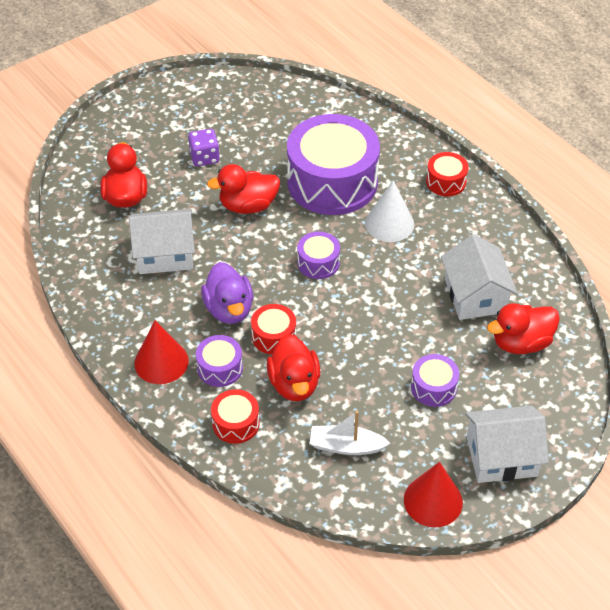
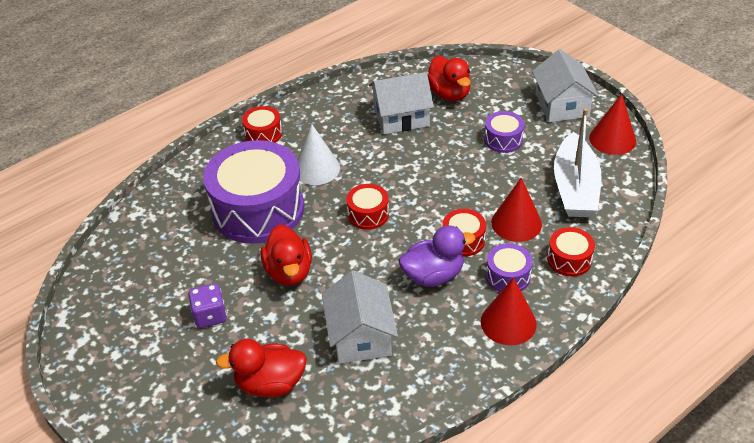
camera: 90 degrees left, 5 degrees down
red duck [267,334,320,401] -> red cone [491,178,542,242]
purple drum [297,231,340,279] -> red drum [346,184,389,230]
white boat [310,411,390,455] -> white boat [554,108,602,217], size x1.69

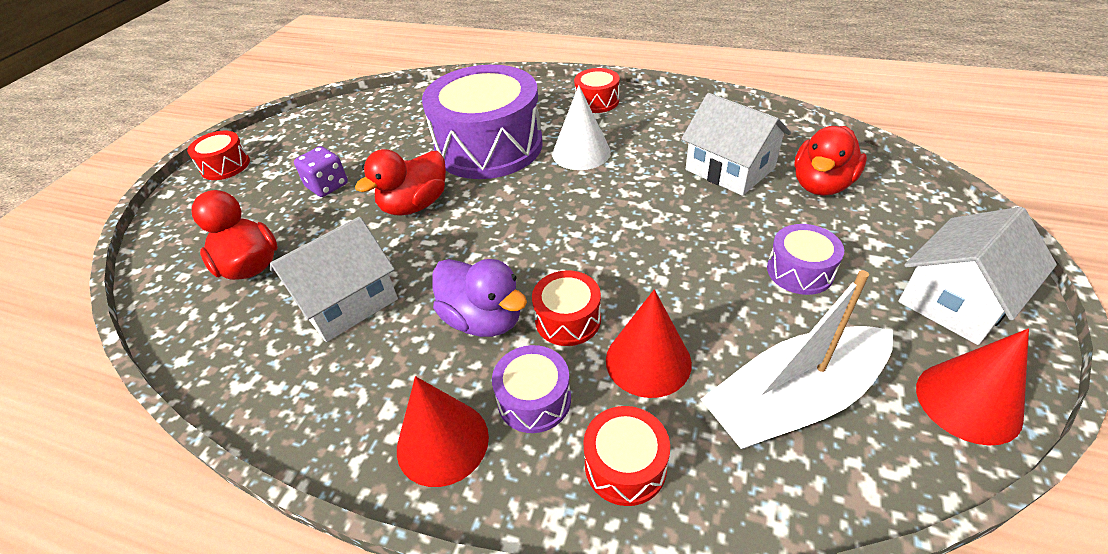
camera: 60 degrees right, 0 degrees up
red drum [346,184,389,230] -> red drum moved to [187,131,250,180]

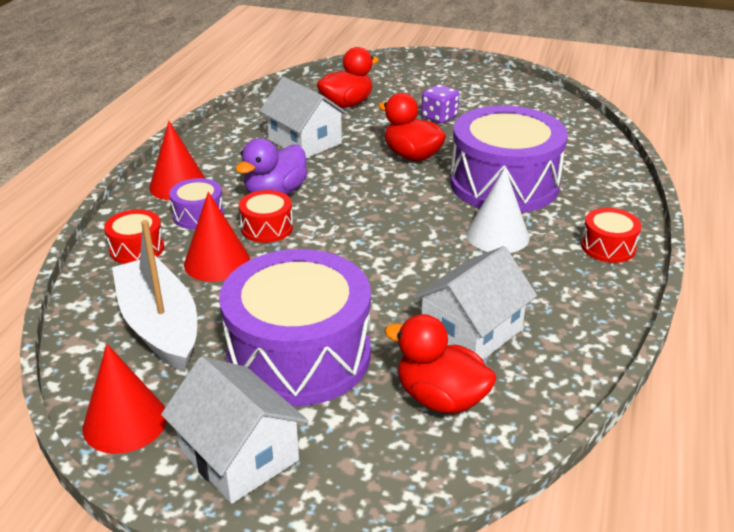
camera: 85 degrees right, 10 degrees down
red drum [187,131,250,180] -> none
purple drum [767,224,844,295] -> purple drum [219,249,371,406], size x2.26

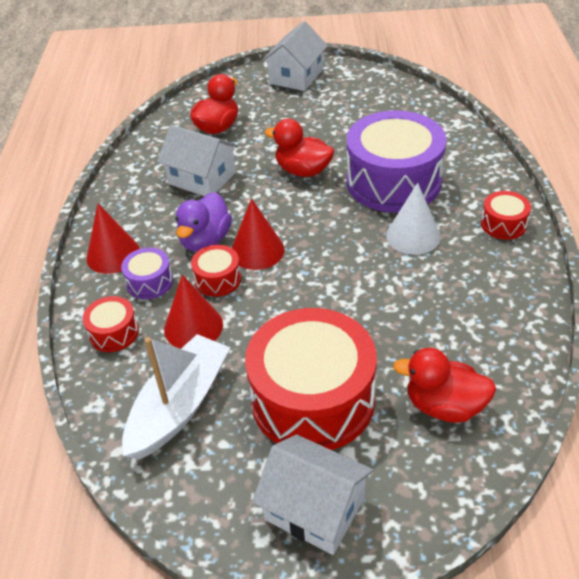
camera: 15 degrees left, 10 degrees up
red cone [83,344,167,454] -> red cone moved to [232,198,285,270]
white boat [112,220,197,372] -> white boat turned 75 degrees clockwise [122,334,230,460]
purple drum [219,249,371,406] -> red drum [245,308,377,450]
white house [413,246,537,360] -> white house moved to [262,21,328,91]
purple dice [421,84,459,124] -> none

